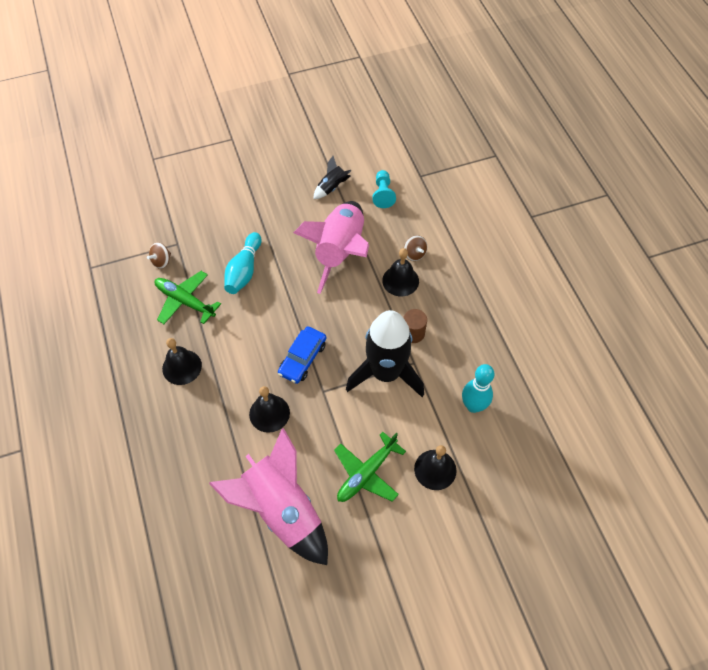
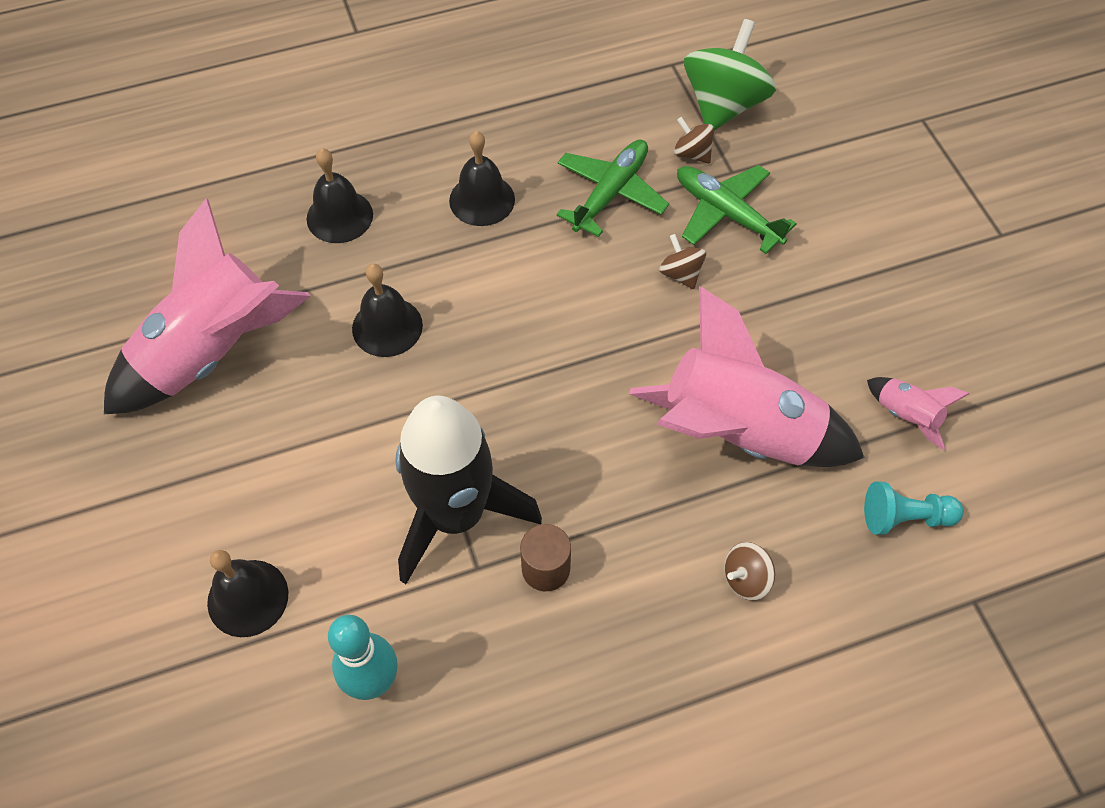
camera: 90 degrees right, 0 degrees up
turquoise bowling pin [224,232,262,294] -> brown spinning top [659,234,706,289]
blue car [278,327,326,384] -> none
black rocket [313,156,352,199] -> pink rocket [867,377,969,450]
green plane [334,432,406,502] -> green plane moved to [677,165,797,254]
black bell [382,248,419,296] -> black bell moved to [307,148,373,243]
none -> green spinning top [684,19,776,130]

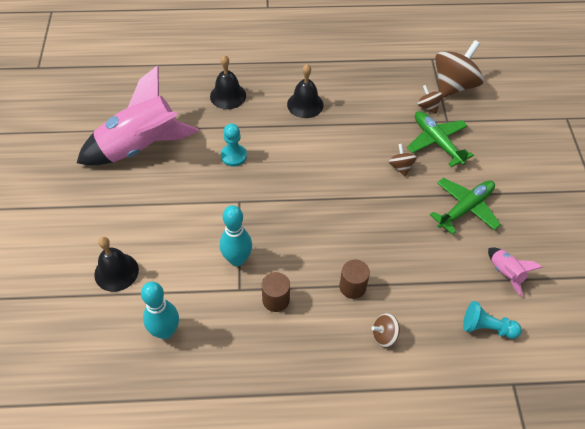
camera: 15 degrees right, 5 degrees down
black bell [352,264,423,357] -> turquoise pawn [221,123,247,166]
black rocket [395,396,542,584] -> turquoise bowling pin [220,205,252,266]
green plane [556,140,669,237] -> green plane moved to [430,178,501,235]
pink rocket [629,286,865,467] -> none
green spinning top [684,19,776,130] -> brown spinning top [435,40,484,98]
none -> brown cylinder [339,259,370,299]

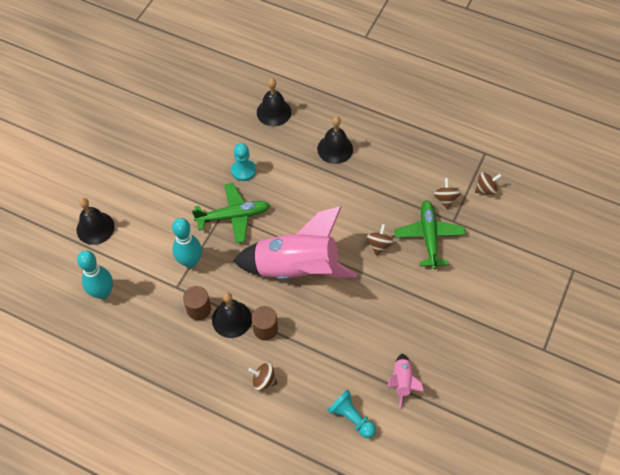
camera: 30 degrees right, 5 degrees up
pink rocket [77,65,199,166] -> pink rocket moved to [233,206,357,280]
green plane [430,178,501,235] -> green plane moved to [192,183,270,243]
brown spinning top [435,40,484,98] -> brown spinning top [475,172,502,195], size x0.48
none -> black bell [212,292,252,338]

